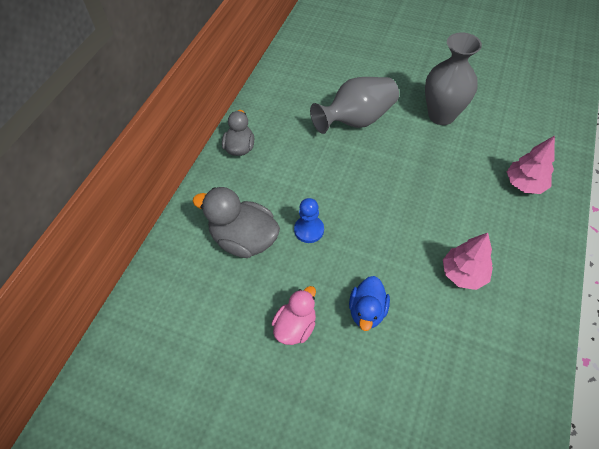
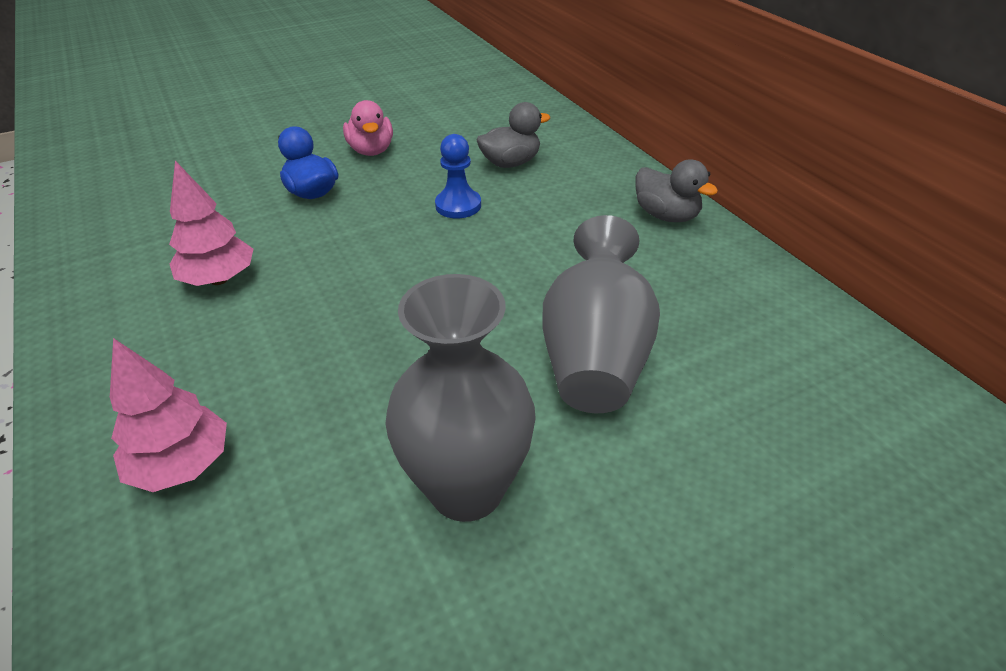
camera: 130 degrees right, 15 degrees down
grey duck [192,187,280,258] -> grey duck [477,102,550,168], size x0.63

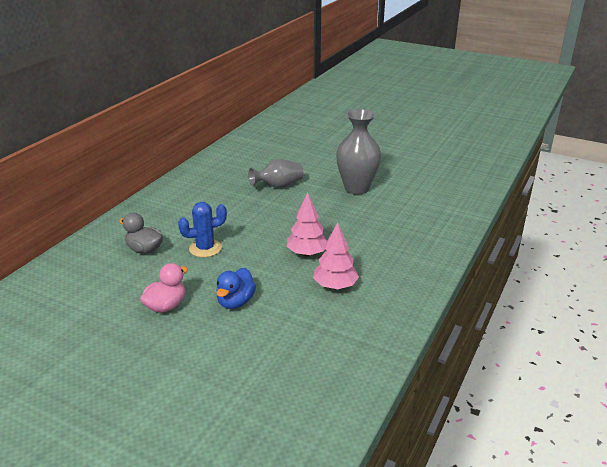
camera: 125 degrees left, 10 degrees down
pink tree [110,338,227,492] -> pink tree moved to [286,192,327,256]
blue pawn [435,134,481,218] -> blue cactus [178,202,227,257]
grey vase [542,215,660,413] -> grey vase [248,159,303,188], size x0.66
grey duck [635,160,718,222] -> none

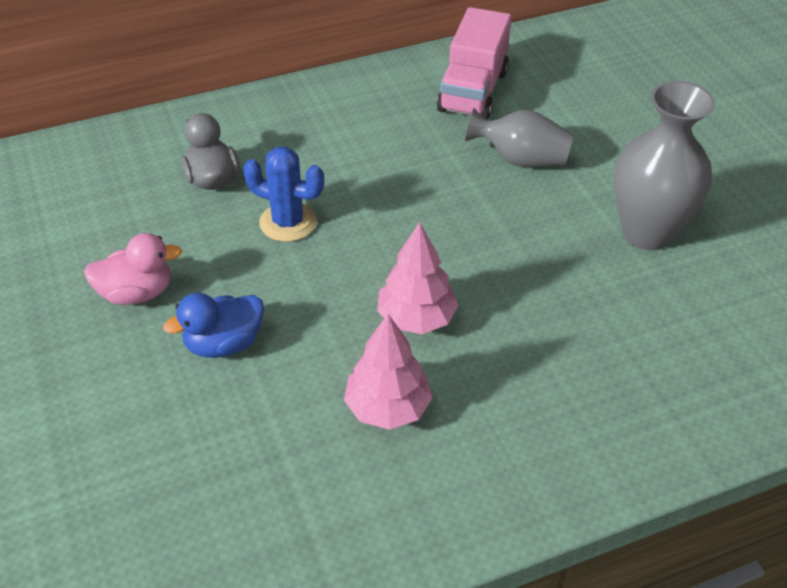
camera: 40 degrees right, 15 degrees up
none -> pink truck [437,7,511,120]

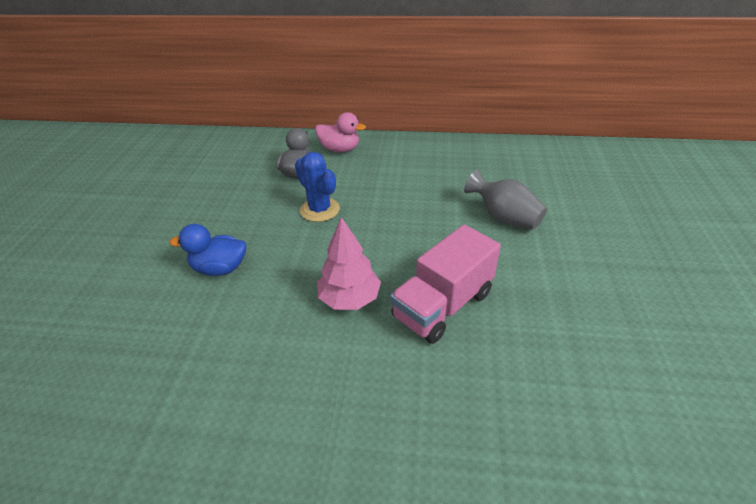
camera: 30 degrees right, 5 degrees down
pink duck [84,233,182,305] -> pink duck moved to [315,112,366,152]
pink tree [344,314,433,430] -> none
pink truck [437,7,511,120] -> pink truck moved to [390,225,501,344]
grey vase [614,81,715,250] -> none

